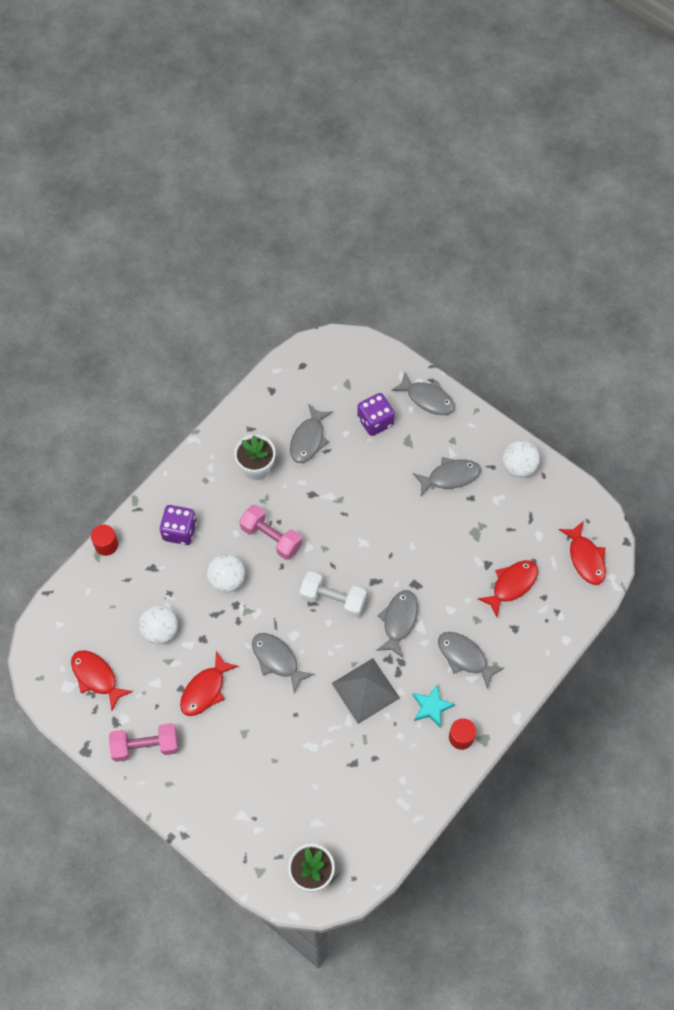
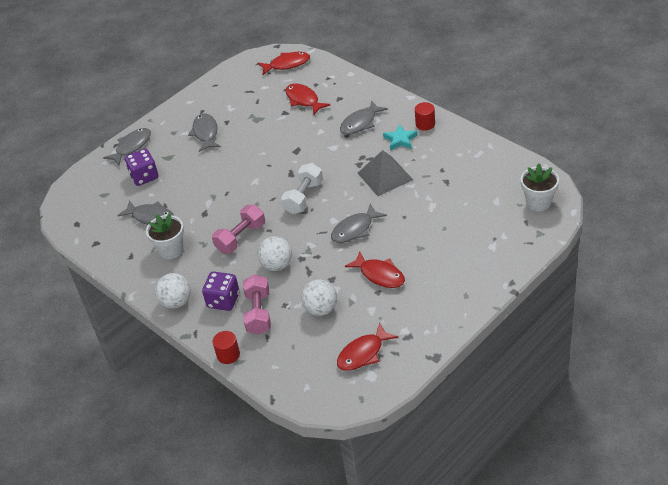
camera: 80 degrees left, 20 degrees down
pink dumbbell [109,723,178,762] -> pink dumbbell moved to [243,275,271,335]
grey fish [376,590,418,658] -> none
white ball [503,441,540,478] -> white ball moved to [155,273,191,309]

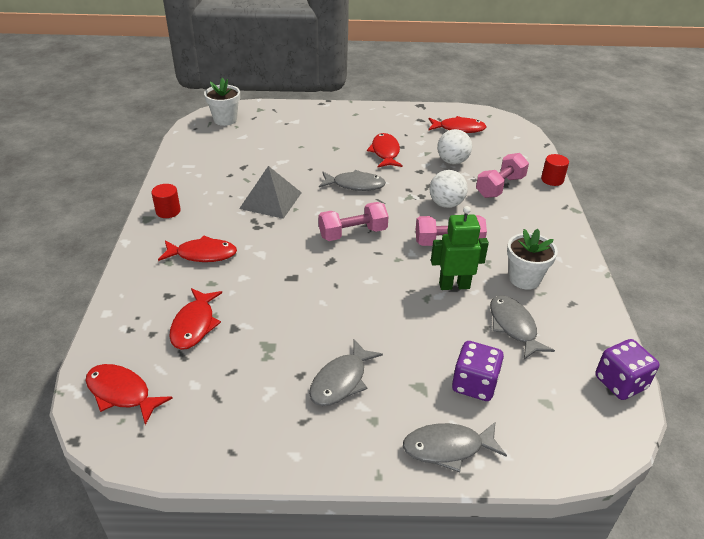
camera: 140 degrees left, 5 degrees down
white ball [155,273,191,309] -> none
purple dice [202,272,239,311] -> purple dice moved to [595,339,660,400]
white dumbbell [281,163,323,214] -> pink dumbbell [318,202,389,241]
grey fish [340,100,388,135] -> red fish [158,235,237,262]
turquoise star [383,124,418,150] -> none
none -> green robot [431,206,489,290]

